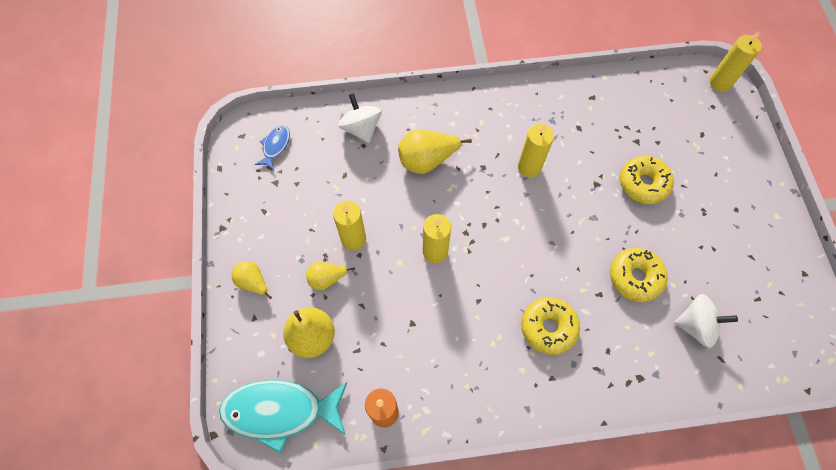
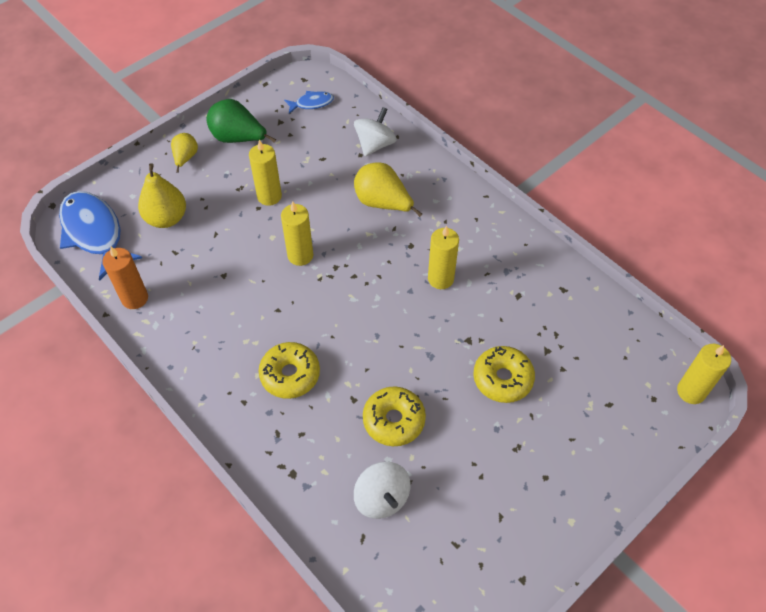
camera: 55 degrees right, 10 degrees down
turquoise fish [219,380,347,453] -> blue fish [59,191,142,281]
yellow pear [306,262,355,290] -> none
none -> green pear [207,99,276,143]

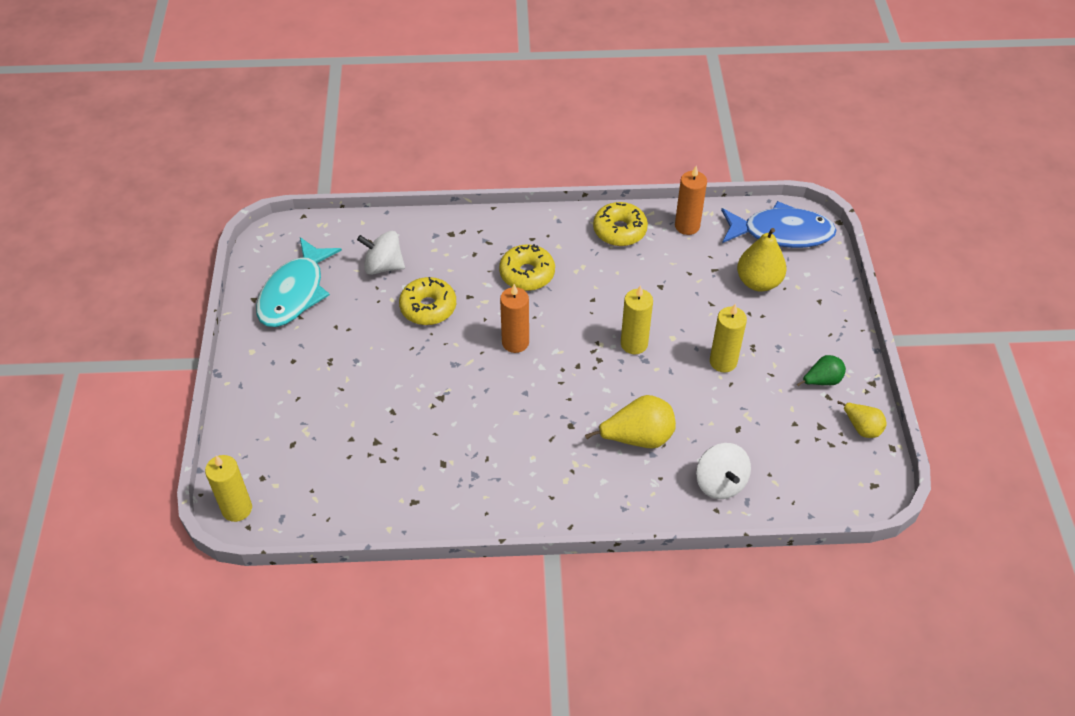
camera: 130 degrees right, 5 degrees down
yellow pear [171,133,198,173] -> yellow pear moved to [837,401,887,438]
green pear [207,99,276,143] -> green pear [797,355,846,387], size x0.60
blue fish [284,91,334,114] -> none
yellow candle [428,226,459,289] -> none
yellow donut [473,346,535,403] -> yellow donut moved to [593,202,648,246]
none -> turquoise fish [256,237,342,327]
none -> orange candle [500,284,529,353]

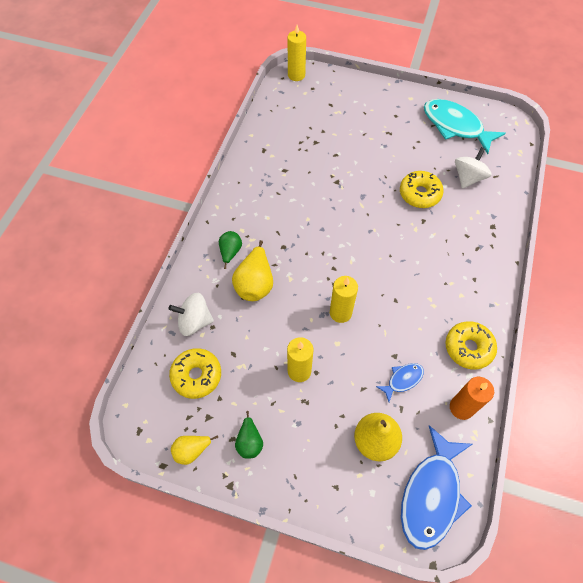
camera: 110 degrees right, 10 degrees up
yellow donut [499,244,555,291] -> yellow donut moved to [169,348,221,399]
orange candle [500,284,529,353] -> none
none -> green pear [219,231,242,269]
none -> blue fish [376,363,424,402]

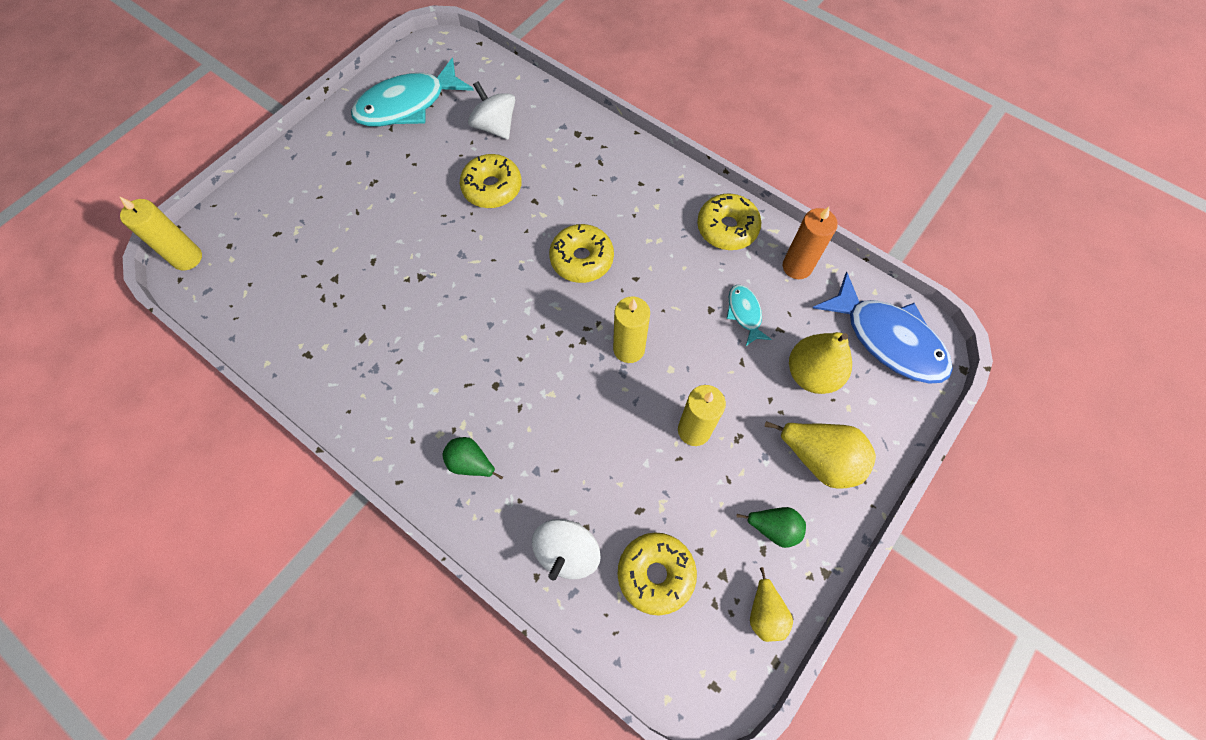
camera: 70 degrees left, 5 degrees up
yellow pear [232,240,273,301] -> yellow pear moved to [765,421,876,489]
blue fish [376,363,424,402] -> turquoise fish [726,285,772,346]
none -> yellow donut [549,224,614,283]

